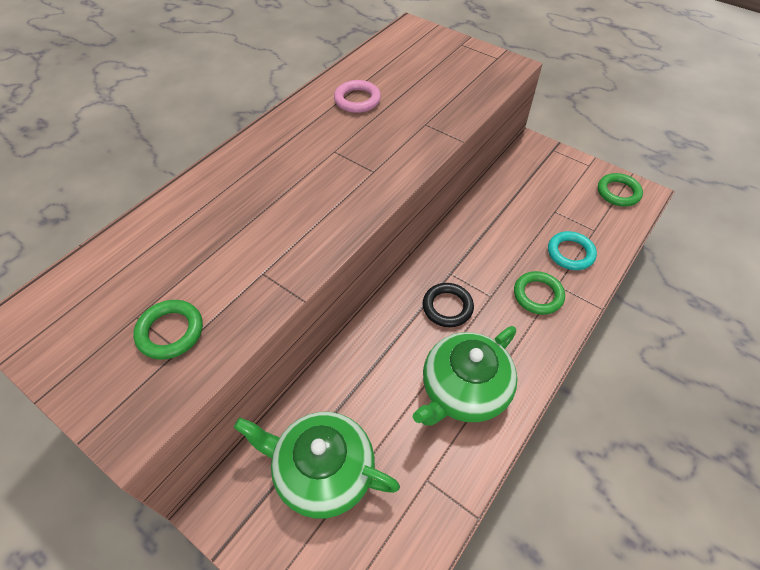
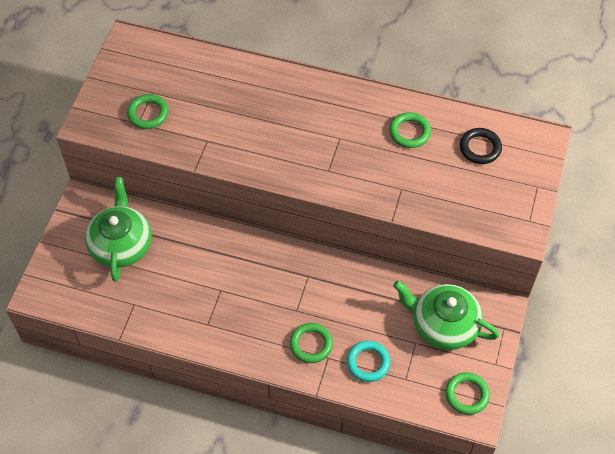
camera: 70 degrees right, 5 degrees up
pink ring [334,80,381,113] -> green ring [389,112,431,148]
green teapot [413,326,518,426] -> green teapot moved to [393,281,499,350]
black ring [422,283,474,327] -> black ring moved to [460,128,502,164]

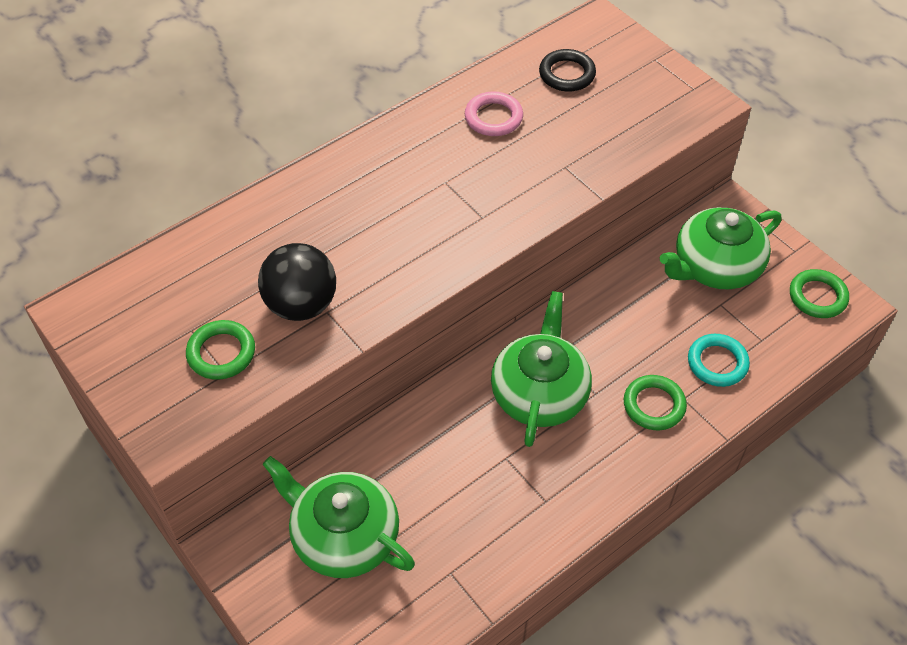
camera: 55 degrees left, 5 degrees down
green ring [389,112,431,148] -> pink ring [465,91,523,136]
none -> black ball [258,243,336,321]
none -> green teapot [491,291,592,447]

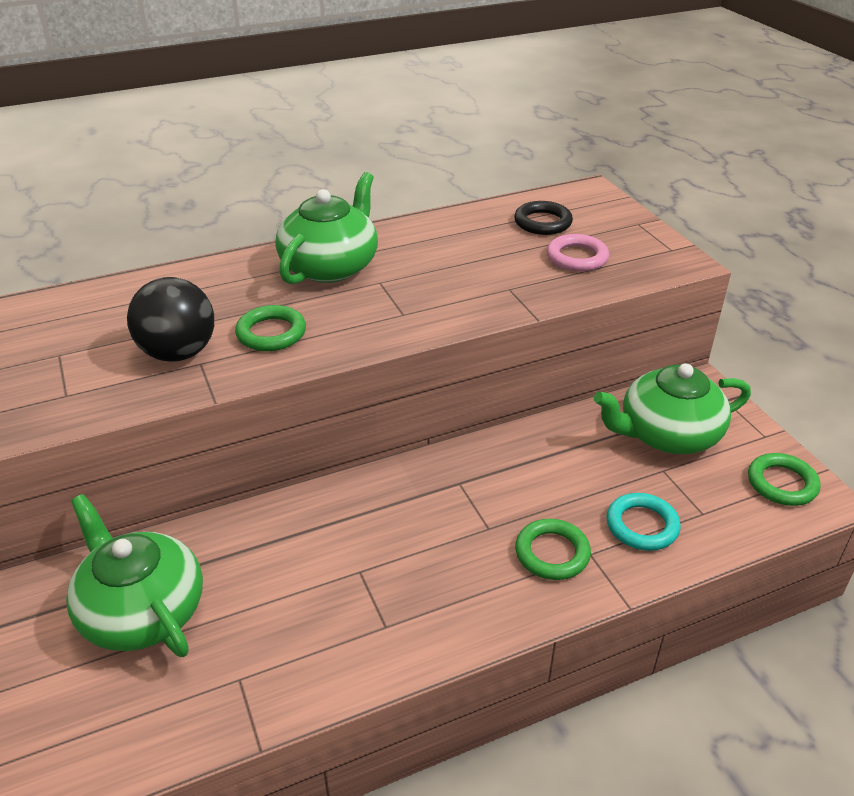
camera: 15 degrees right, 15 degrees down
green ring [186,320,255,380] -> green ring moved to [235,305,306,351]
pink ring [465,91,523,136] -> pink ring moved to [547,234,609,272]
green teapot [491,291,592,447] -> green teapot moved to [276,172,378,284]

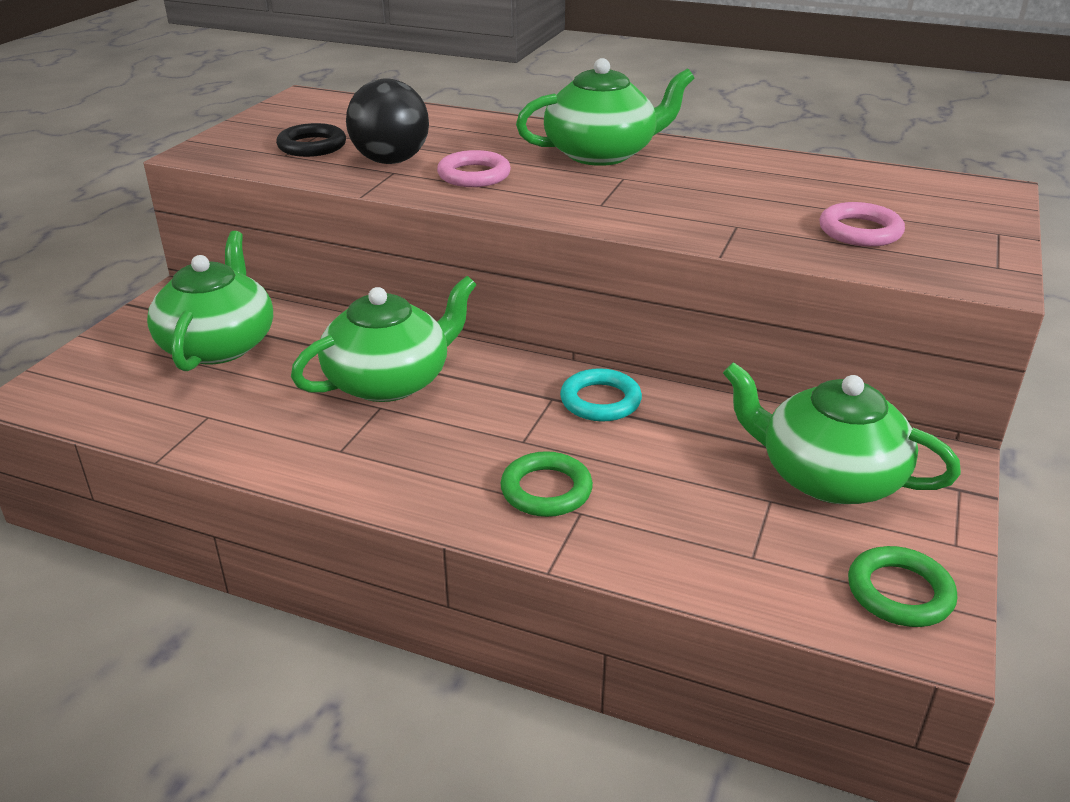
camera: 45 degrees right, 5 degrees down
green ring [235,305,306,351] -> pink ring [437,150,511,187]
black ring [514,201,573,235] -> black ring moved to [276,123,346,157]
turquoise ring [607,493,681,551] -> turquoise ring moved to [560,368,642,421]
none -> green teapot [291,276,476,402]

